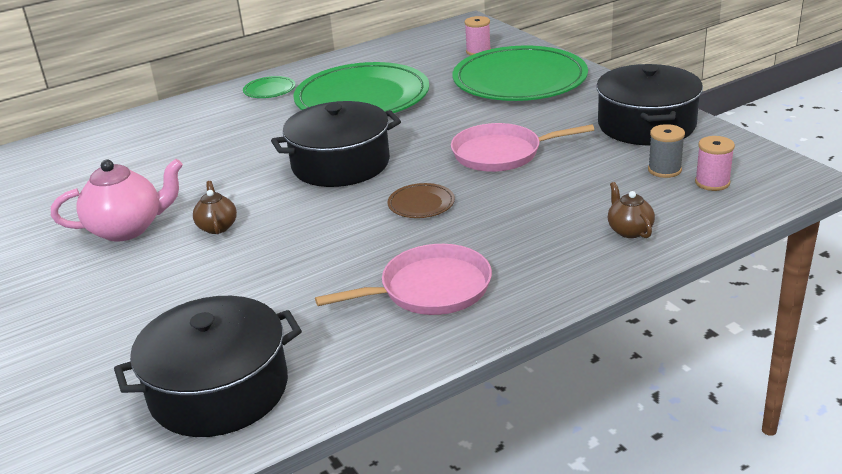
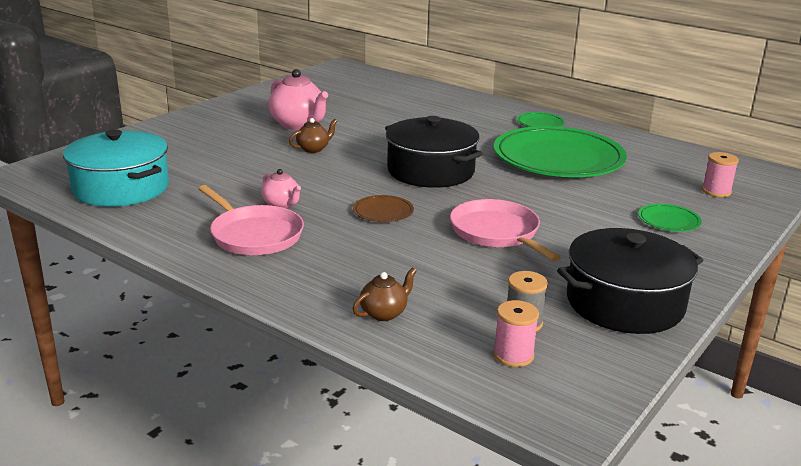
camera: 65 degrees right, 5 degrees down
black pot [114,296,302,437] -> turquoise pot [63,129,169,207]
green plate [452,46,588,101] -> green plate [638,204,702,232], size x0.40
none -> pink teapot [261,169,301,208]

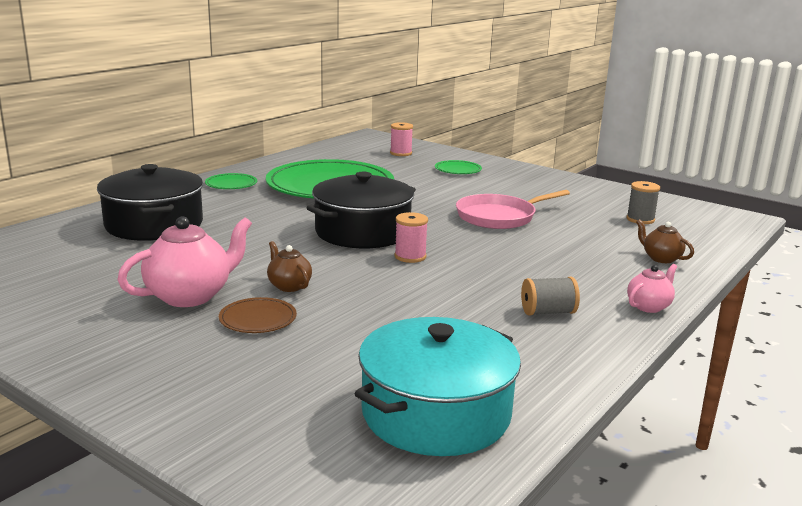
camera: 90 degrees left, 5 degrees down
pink pan [198,185,304,255] -> grey spool [521,277,580,316]
pink teapot [261,169,301,208] -> pink teapot moved to [627,264,677,313]
brown plate [353,195,414,222] -> brown plate moved to [219,297,297,333]
pink spool [493,300,539,367] -> pink spool moved to [395,212,428,263]
black pot [557,228,704,334] -> black pot moved to [97,164,203,241]

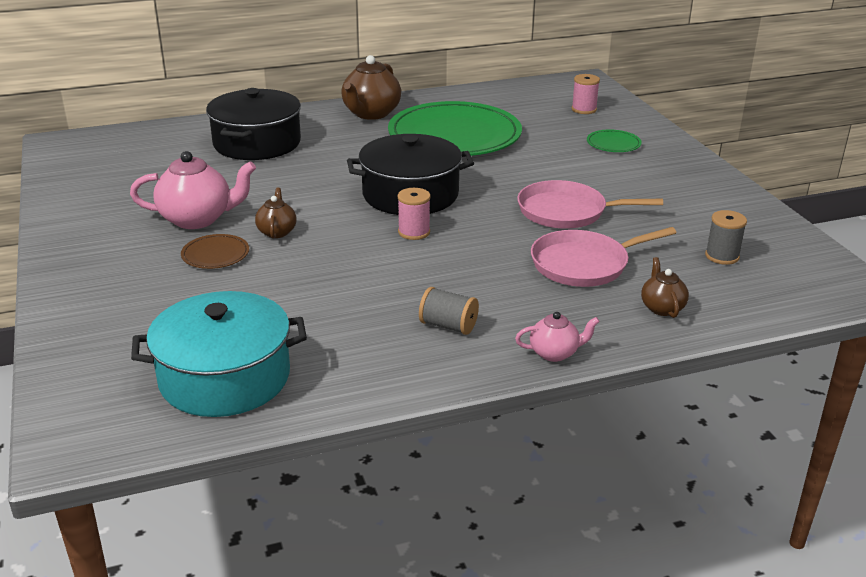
camera: 35 degrees right, 10 degrees up
green plate [205,173,257,189] -> brown teapot [341,55,401,120]
none -> pink pan [531,227,676,287]

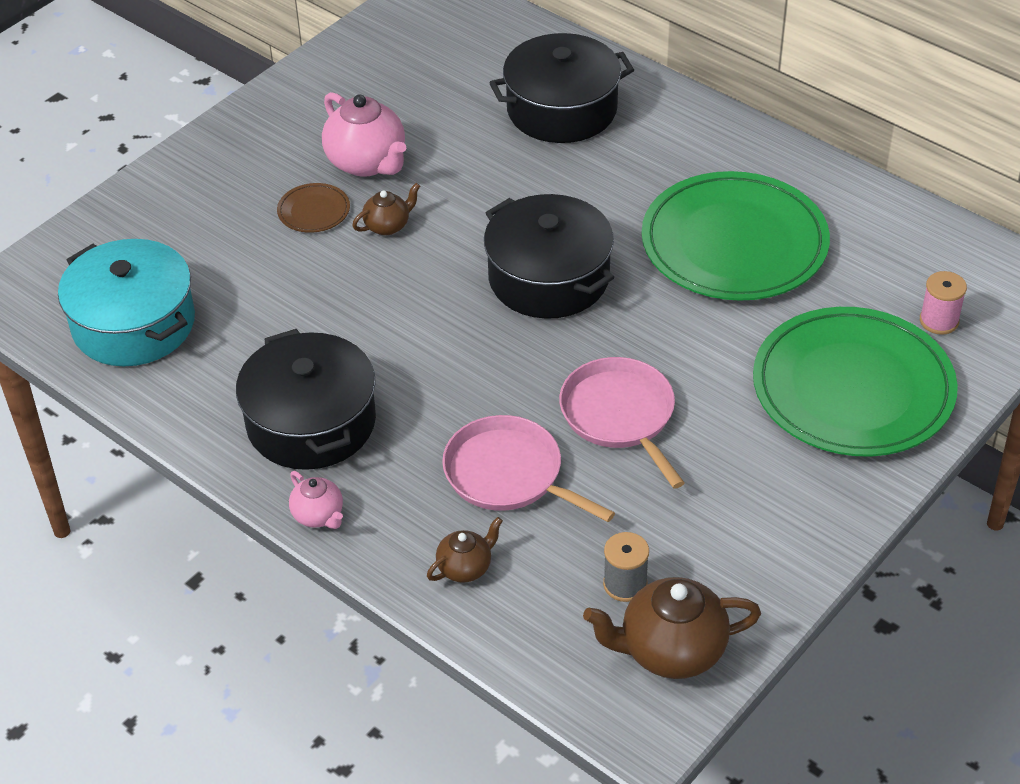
camera: 60 degrees right, 15 degrees up
brown teapot [341,55,401,120] -> brown teapot moved to [583,577,761,679]
pink spool [397,188,431,240] -> none
grey spool [419,287,479,335] -> black pot [236,329,376,470]
green plate [587,129,642,152] -> green plate [753,307,958,457], size x2.50

